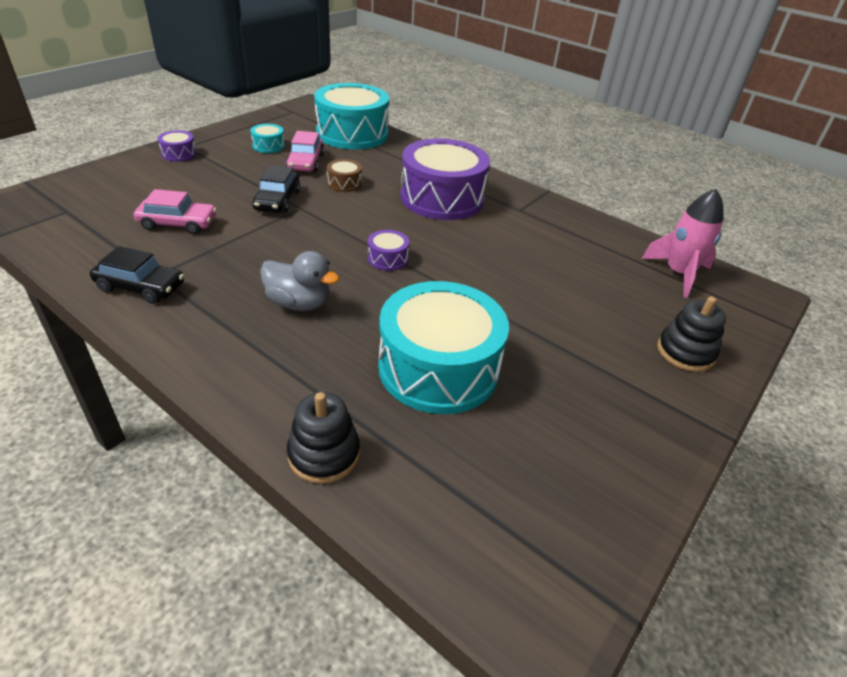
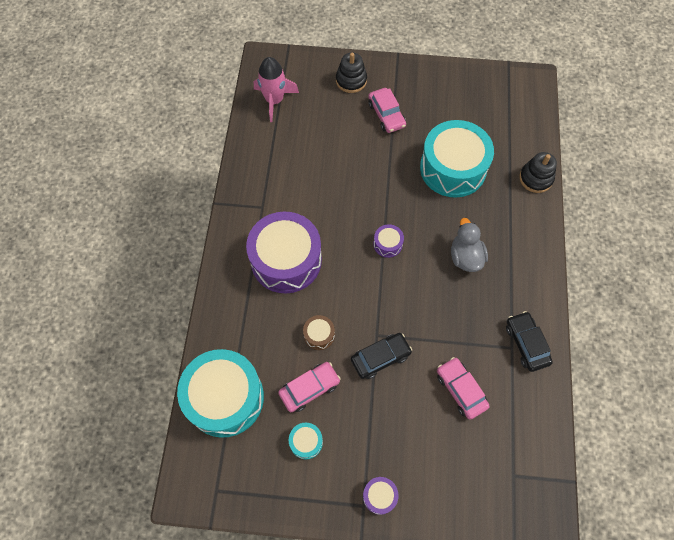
camera: 120 degrees left, 25 degrees up
none -> pink car [368,88,406,133]

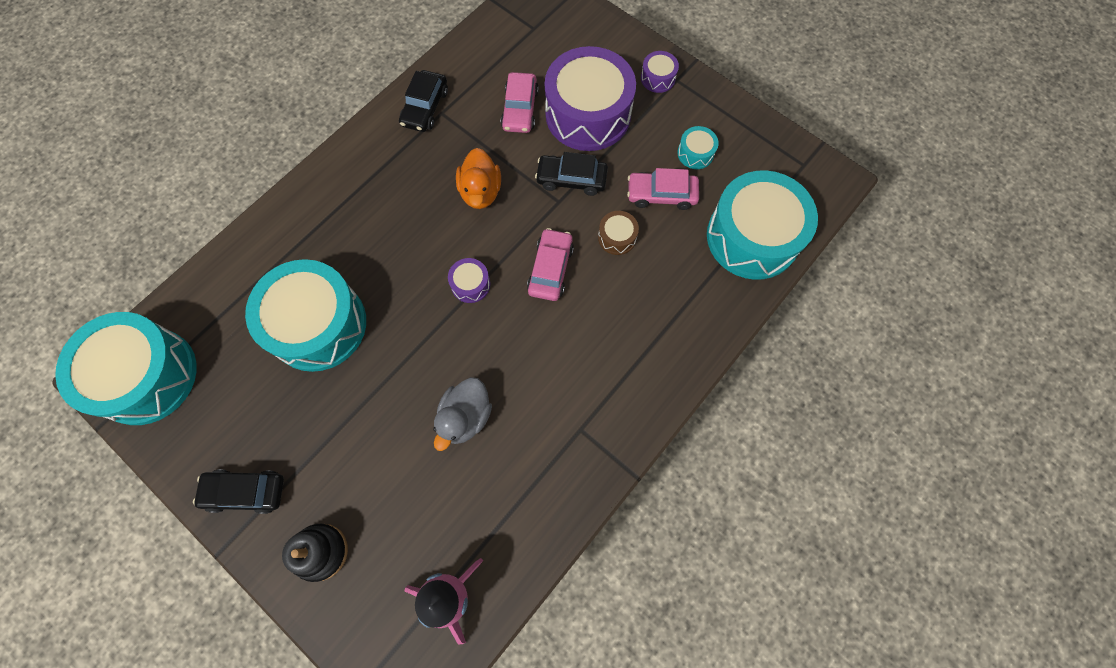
camera: 145 degrees left, 5 degrees up
purple drum [246,212,322,293] -> purple drum moved to [545,46,636,151]
pink car [368,88,406,133] -> pink car moved to [527,228,574,301]
grey duck [451,218,488,272] -> grey duck moved to [433,377,492,451]
black stacking toy [519,152,557,193] -> none
none -> turquoise drum [55,312,197,425]
none -> black car [193,469,284,514]
none -> orange duck [456,148,501,209]

